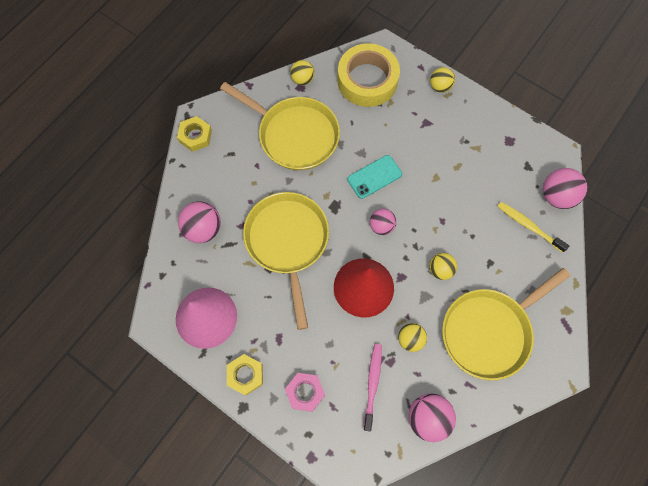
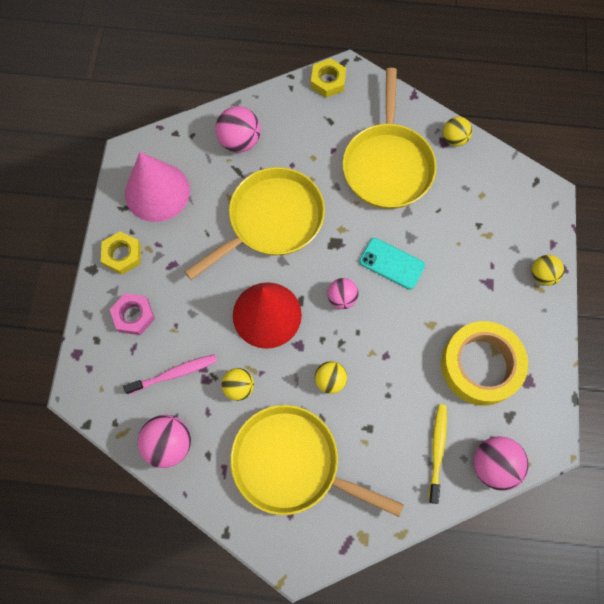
camera: 60 degrees right, 0 degrees up
yellow tape [338,43,400,107] -> yellow tape moved to [441,321,528,406]

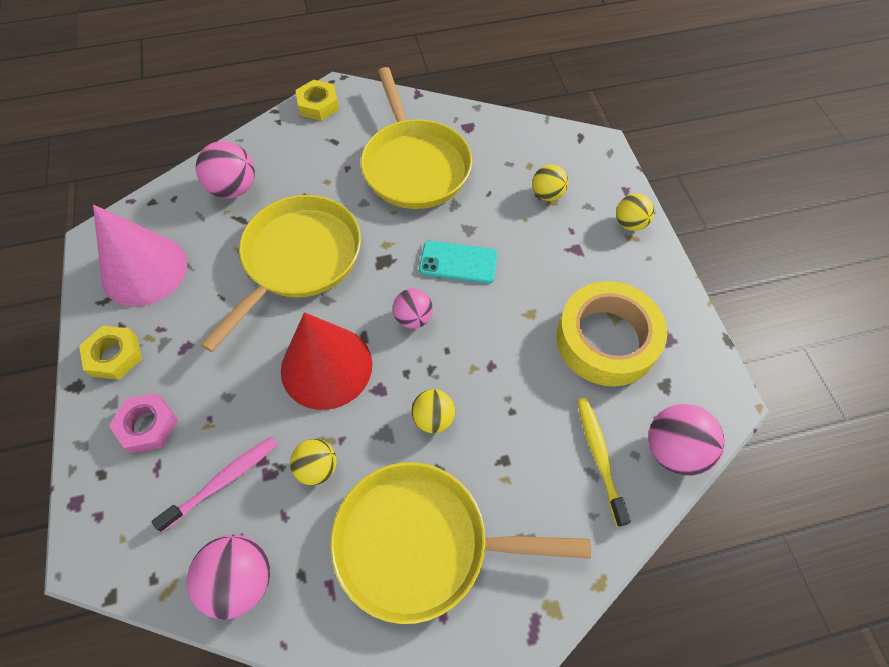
camera: 20 degrees left, 10 degrees down
yellow ball [443,117,472,146] -> yellow ball moved to [532,164,568,201]

